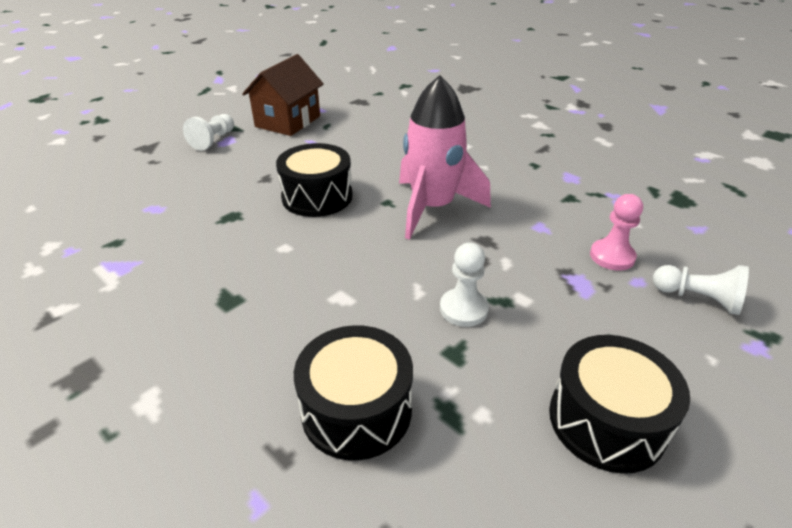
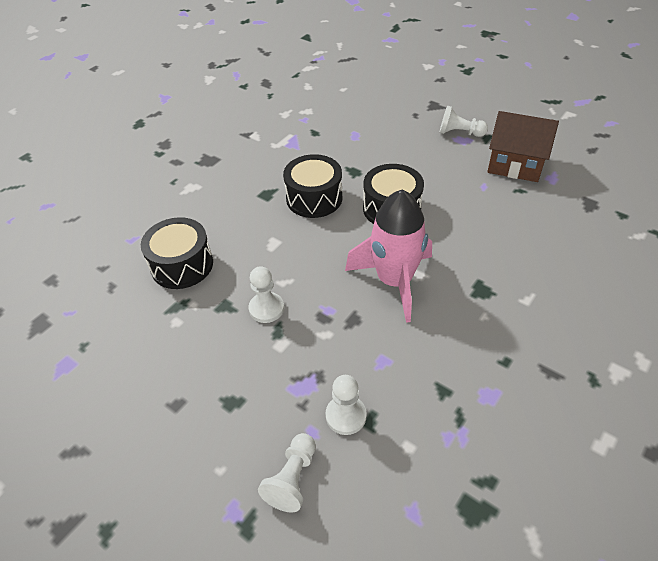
camera: 85 degrees right, 10 degrees up
black drum [549,335,690,474] -> black drum moved to [283,154,342,218]
pink pawn [590,194,643,271] -> white pawn [325,375,367,435]

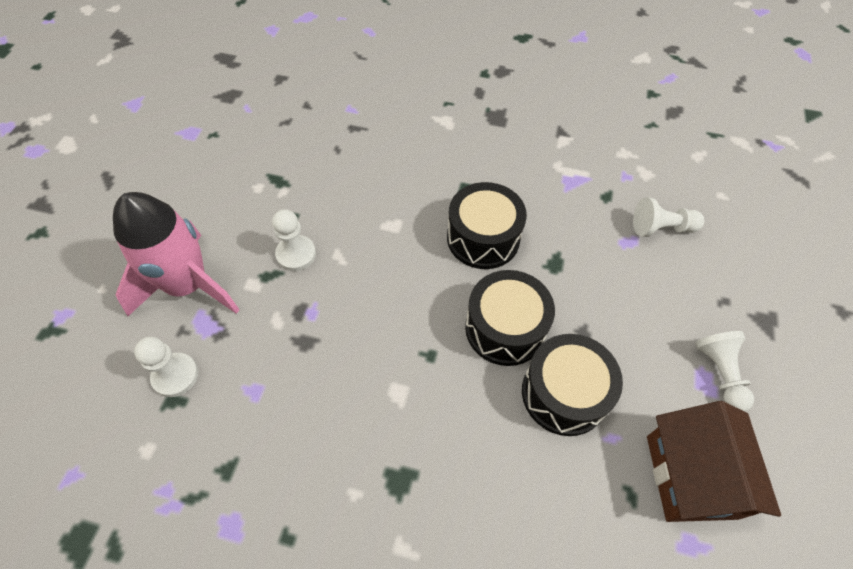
camera: 65 degrees right, 10 degrees up
black drum [141,217,213,289] -> black drum moved to [522,334,623,436]
white pawn [258,433,316,512] -> white pawn moved to [633,197,704,237]
pink rocket [345,190,432,323] -> pink rocket moved to [113,192,240,316]

